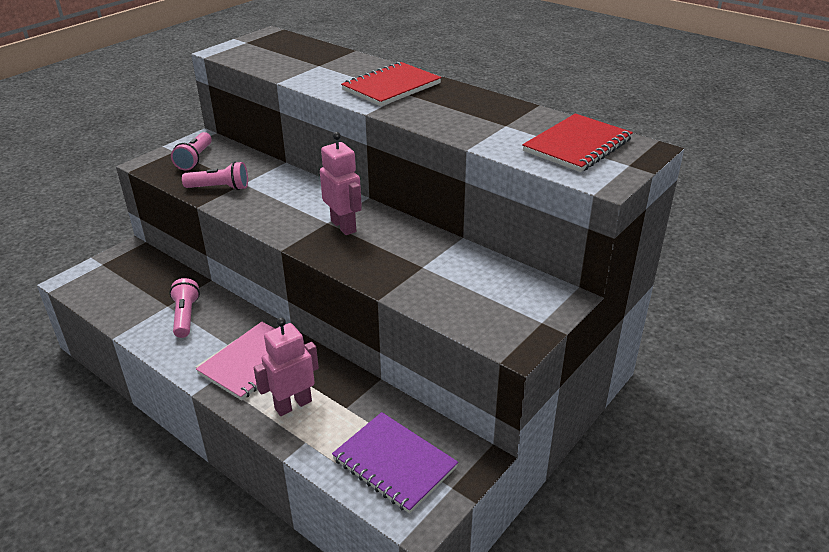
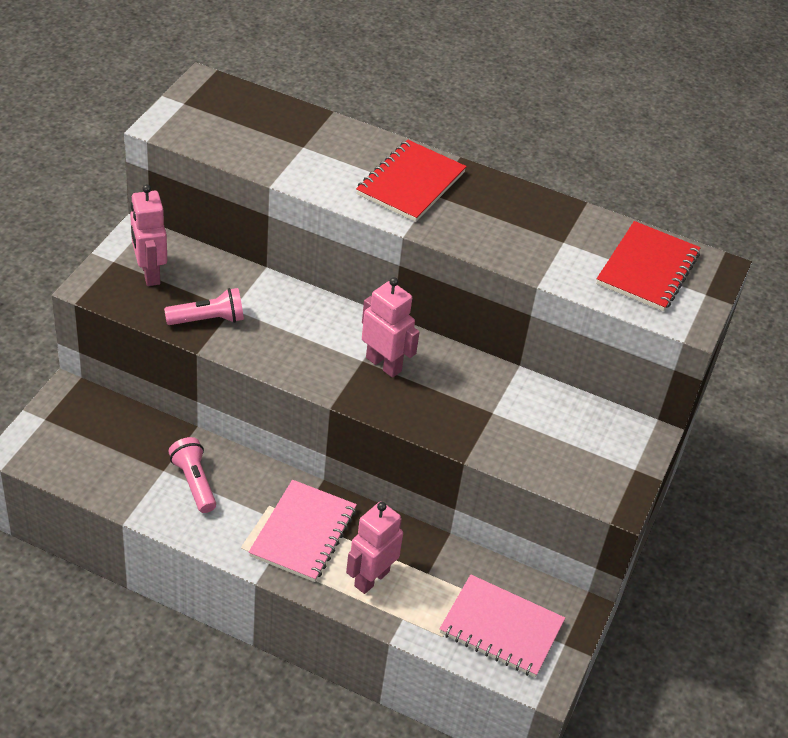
camera: 20 degrees left, 10 degrees up
pink flashlight [171,132,212,171] -> pink robot [130,184,167,286]
purple notebook [332,412,458,514] -> pink notebook [440,574,565,677]

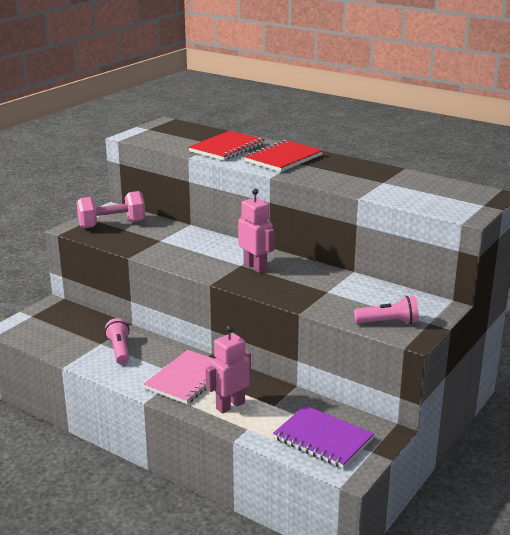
camera: 15 degrees right, 20 degrees down
pink robot [130,184,167,286] -> pink dumbbell [77,191,146,228]
pink flashlight [164,288,244,325] -> pink flashlight moved to [354,296,419,324]
pink notebook [440,574,565,677] -> purple notebook [273,405,374,469]
red notebook [596,221,701,311] -> red notebook moved to [188,131,265,161]

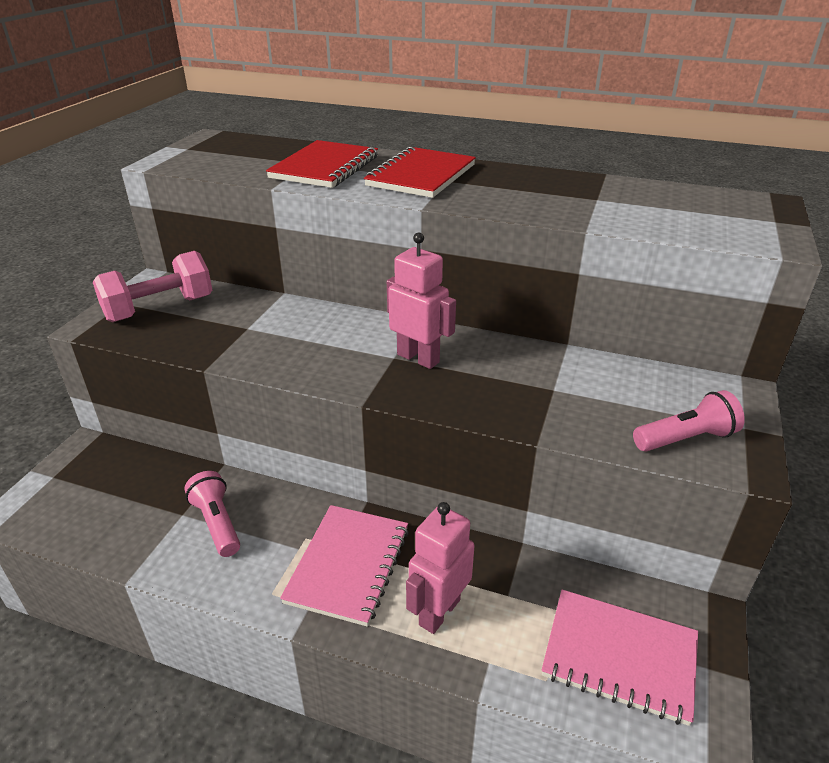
camera: 15 degrees left, 10 degrees up
purple notebook [273,405,374,469] -> pink notebook [542,590,698,726]

